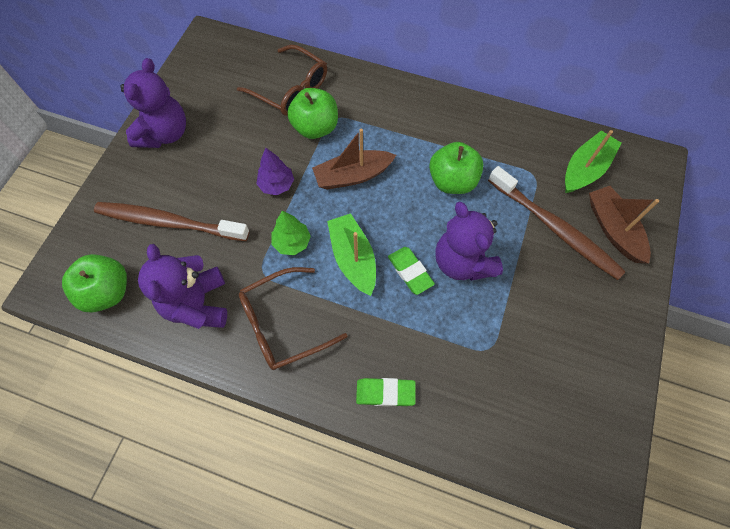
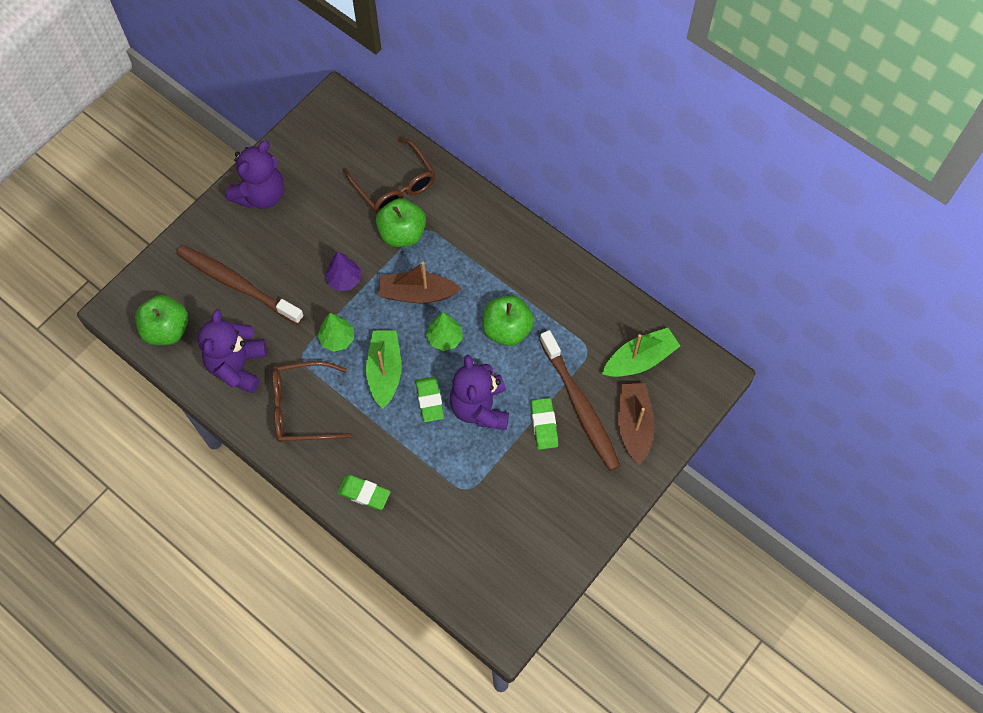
camera: 20 degrees right, 0 degrees up
none -> green tree [426,312,463,351]
none -> green eraser [531,398,558,450]

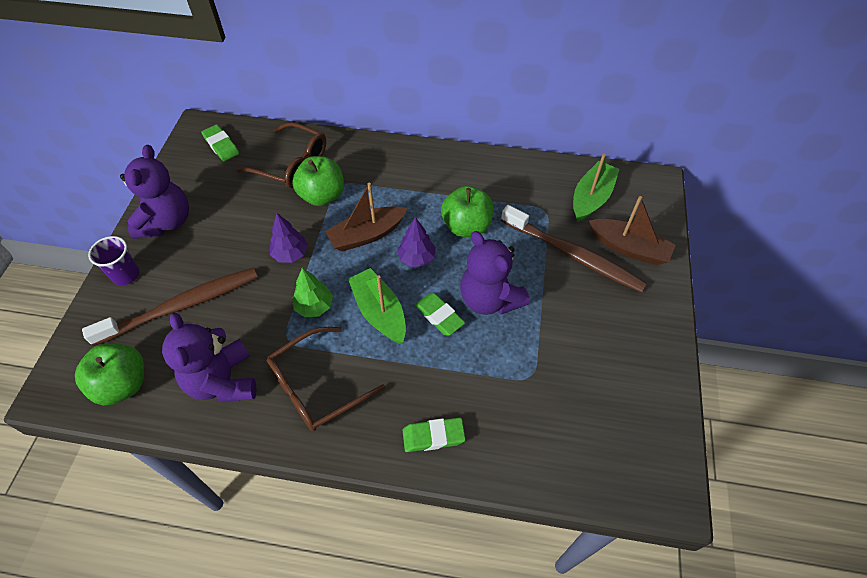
camera: 30 degrees left, 10 degrees down
brown toothbrush [177,245,304,324] -> brown toothbrush turned 150 degrees clockwise [82,268,258,346]
green tree [426,312,463,351] -> purple tree [397,217,436,267]
green eraser [531,398,558,450] -> green eraser moved to [201,124,239,161]
brown boat [618,383,655,465] -> brown boat turned 150 degrees clockwise [589,196,676,265]
none -> purple cup [88,236,139,285]

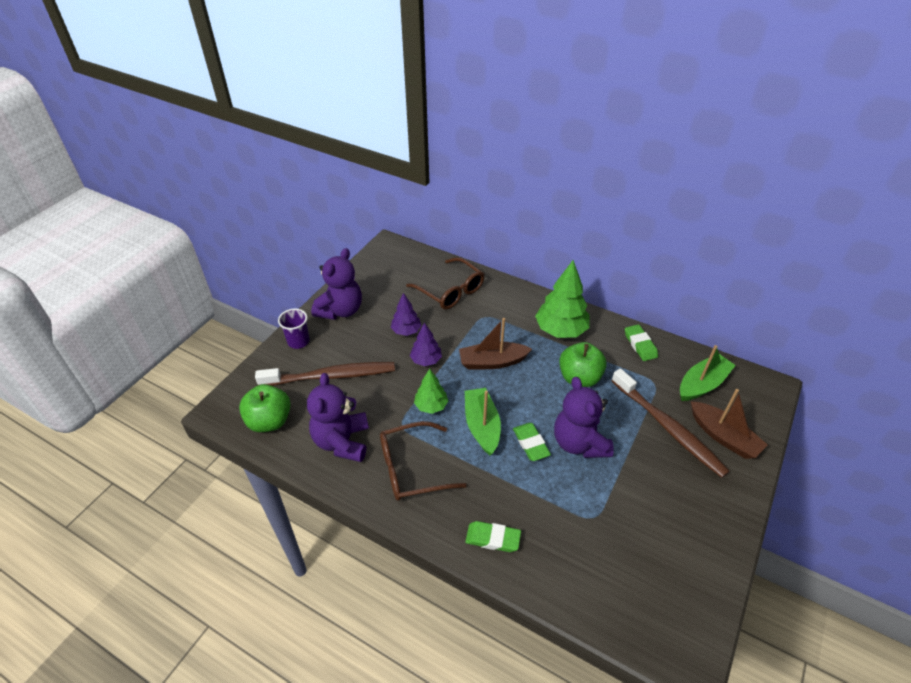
camera: 20 degrees right, 10 degrees down
green eraser [201,124,239,161] -> green eraser moved to [625,324,658,361]
green apple [293,156,344,206] -> none
purple tree [397,217,436,267] -> purple tree moved to [391,293,422,336]
none -> green tree [535,260,589,338]

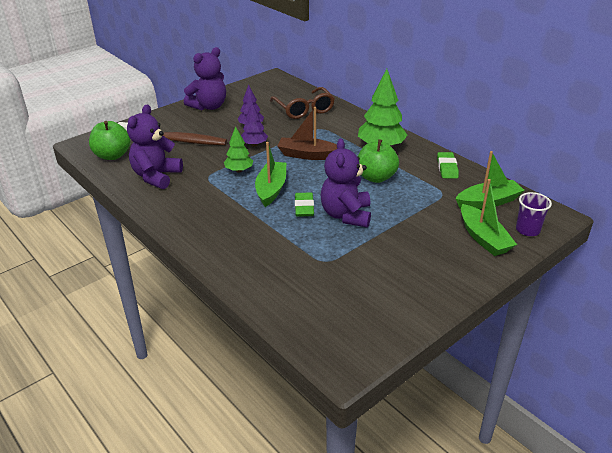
camera: 20 degrees right, 10 degrees down
purple cup [278,309,310,349] -> purple cup moved to [516,192,552,236]
brown glasses [380,421,467,501] -> none
green eraser [465,521,521,552] -> none
brown toothbrush [612,368,730,478] -> none
brown boat [691,389,768,459] -> green boat [461,179,517,256]

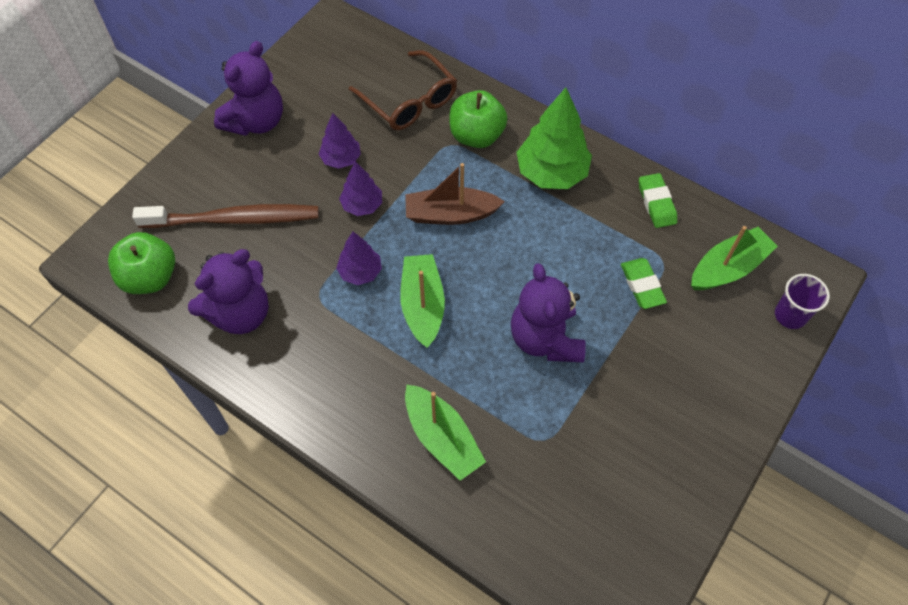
camera: 15 degrees left, 25 degrees up
purple teddy bear [127,104,183,189] -> purple teddy bear turned 135 degrees counterclockwise [188,249,269,334]
green tree [224,126,253,172] -> purple tree [336,232,382,285]
green eraser [295,193,314,217] -> green eraser moved to [621,258,667,309]
green apple [358,139,399,183] -> green apple moved to [449,90,508,148]
green boat [461,179,517,256] -> green boat moved to [405,385,486,481]

